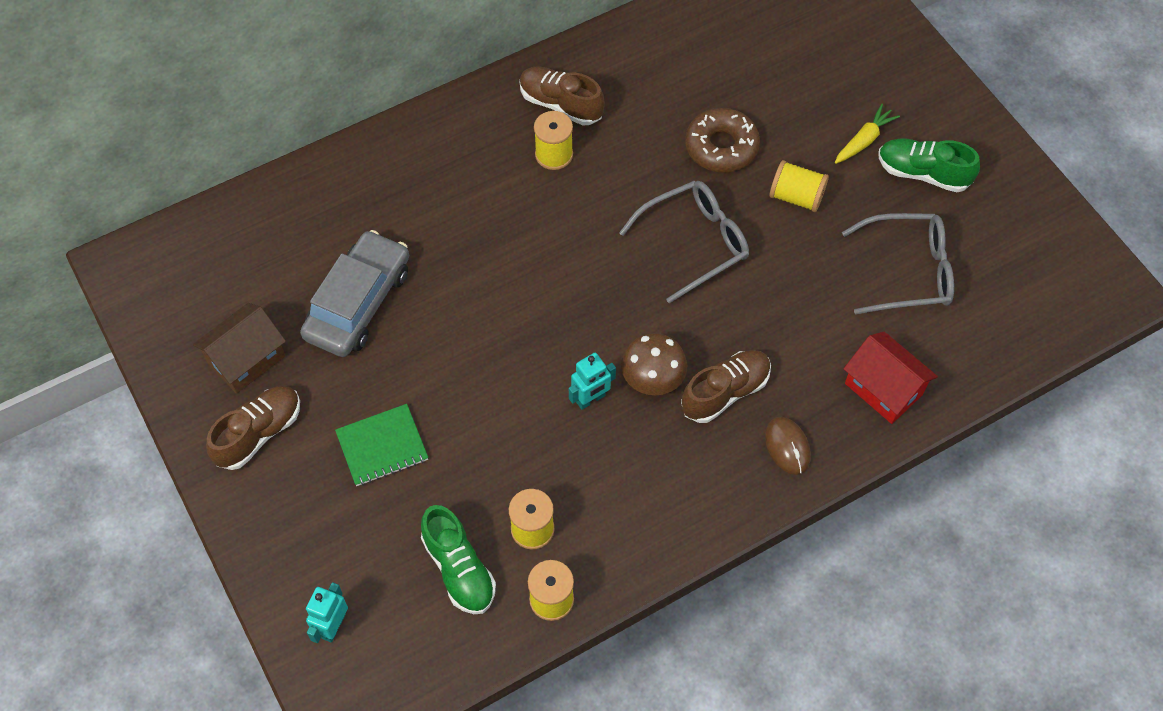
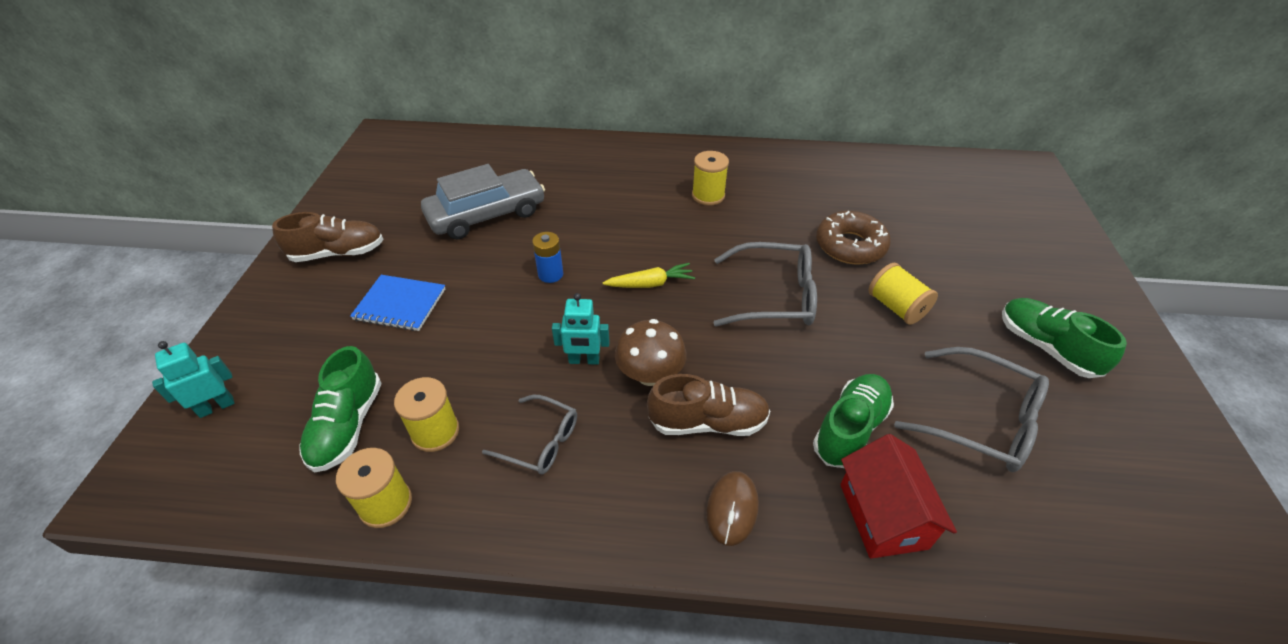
camera: 35 degrees right, 15 degrees down
brown house [193,303,286,394] -> none
green notebook [335,404,428,486] -> blue notebook [350,275,445,331]
brown shoe [519,67,605,125] -> none
yellow carrot [835,104,900,164] -> yellow carrot moved to [603,263,695,288]
none -> grey glasses [482,395,577,474]
none -> blue battery [532,232,563,283]
none -> green shoe [813,374,894,468]

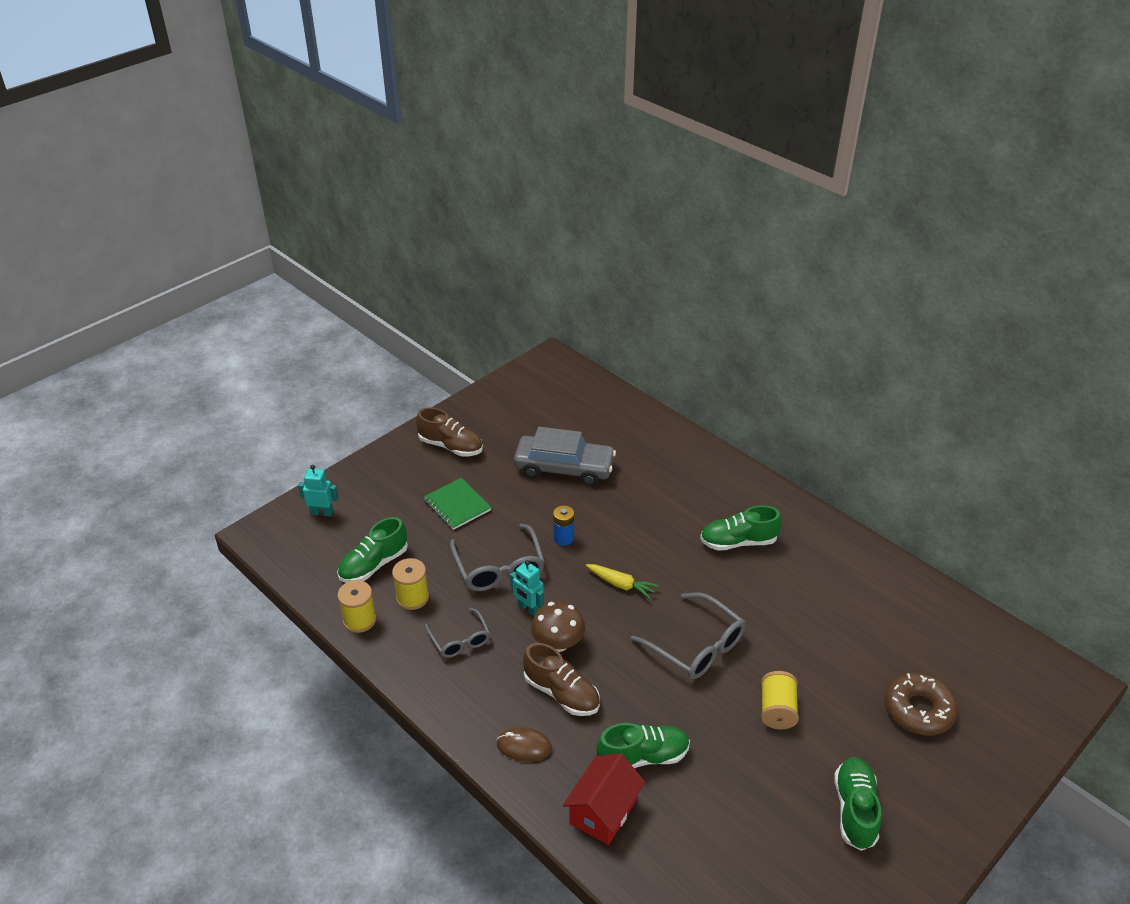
camera: 40 degrees right, 5 degrees down
blue notebook [350,275,445,331] -> green notebook [424,478,492,530]
yellow spool [692,151,729,206] -> green shoe [700,505,782,551]
brown mouse [706,471,759,546] -> brown mouse turned 45 degrees clockwise [496,727,552,762]
brown donut [816,211,891,265] -> brown donut moved to [884,673,958,736]
grey glasses [894,347,1049,472] -> grey glasses moved to [450,524,545,591]

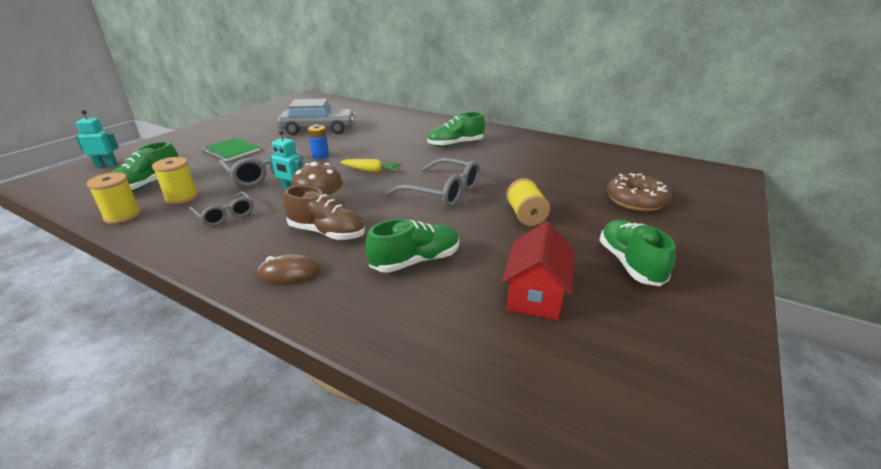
camera: 15 degrees left, 10 degrees down
brown shoe [416,407,483,456] -> none
red house [563,753,645,845] -> red house moved to [502,221,575,320]

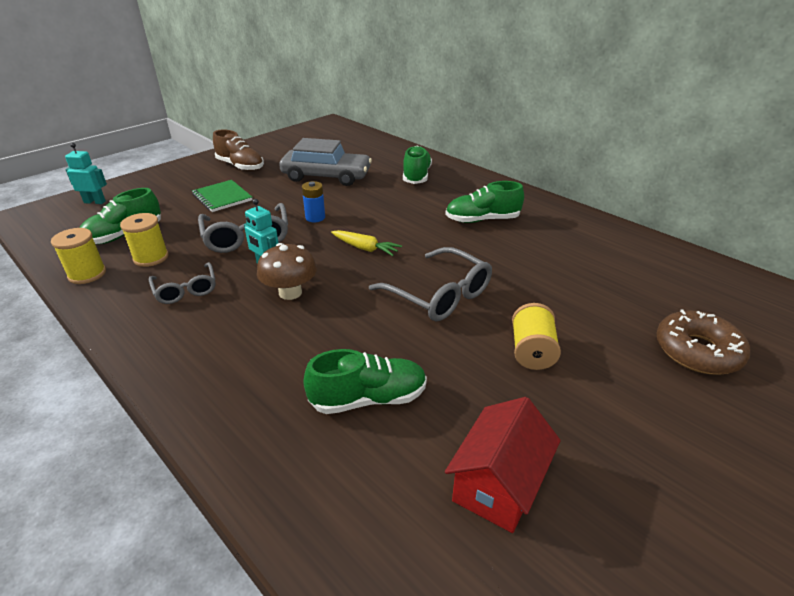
camera: 15 degrees right, 5 degrees up
brown mouse [258,253,320,285] -> none
brown shoe [283,185,365,240] -> brown shoe moved to [213,129,264,171]
green shoe [599,220,675,286] -> green shoe moved to [403,146,432,184]

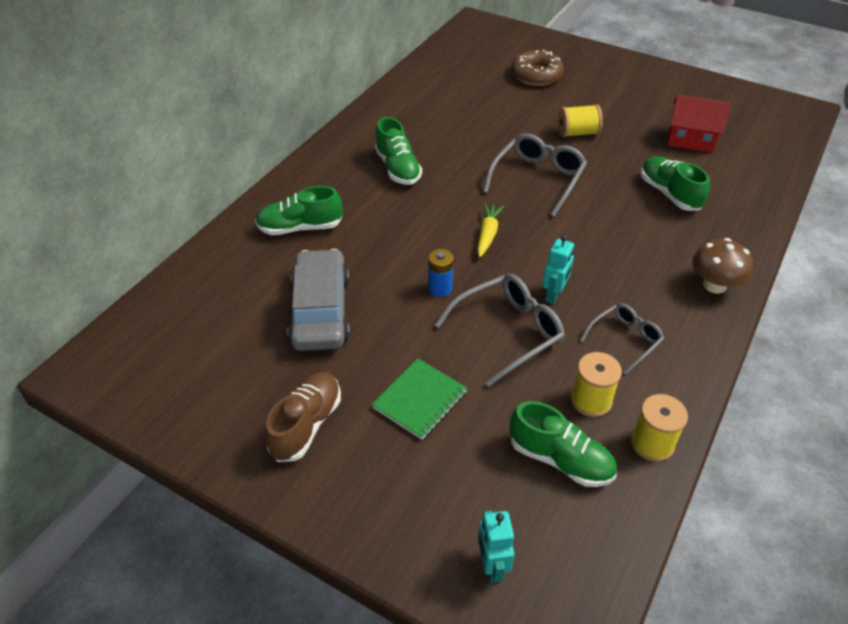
camera: 105 degrees left, 10 degrees up
brown mushroom [257,243,317,300] -> brown mushroom moved to [692,238,753,293]

